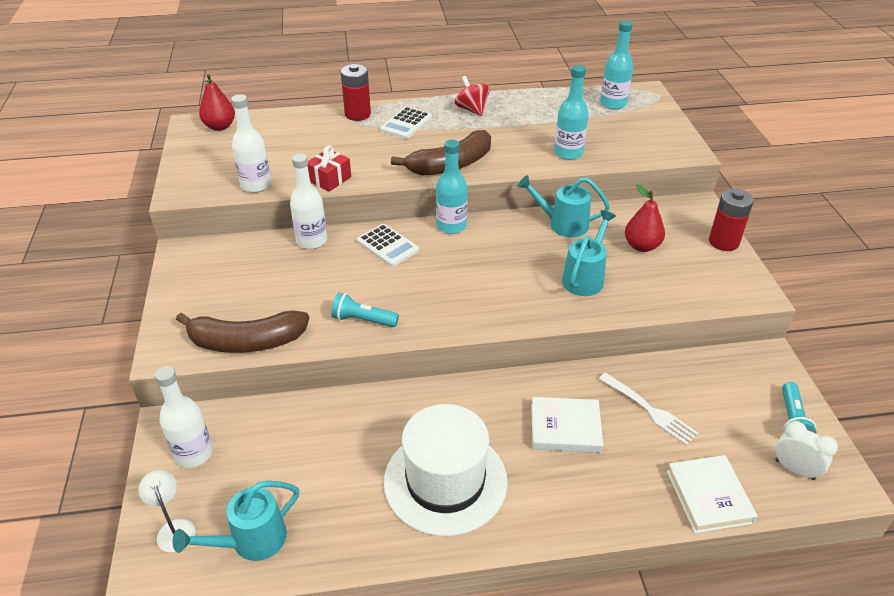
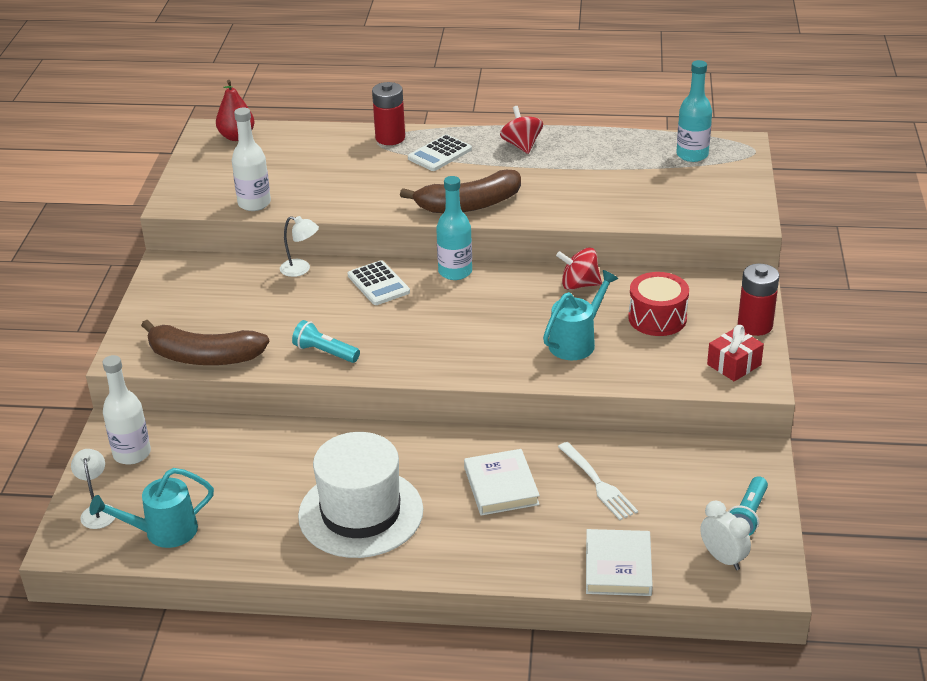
camera: 15 degrees right, 5 degrees down
white bottle [290,154,327,249] -> white lamp [280,216,319,277]
red gift [308,145,351,192] -> red gift moved to [707,325,764,381]
turquoise watering can [517,175,610,238] -> red spinning top [556,247,602,290]
white book [531,397,603,453] -> white book turned 60 degrees clockwise [464,449,540,516]
turquoise bottle [554,65,589,160] -> none
red pear [625,184,665,252] -> red drum [628,272,689,336]

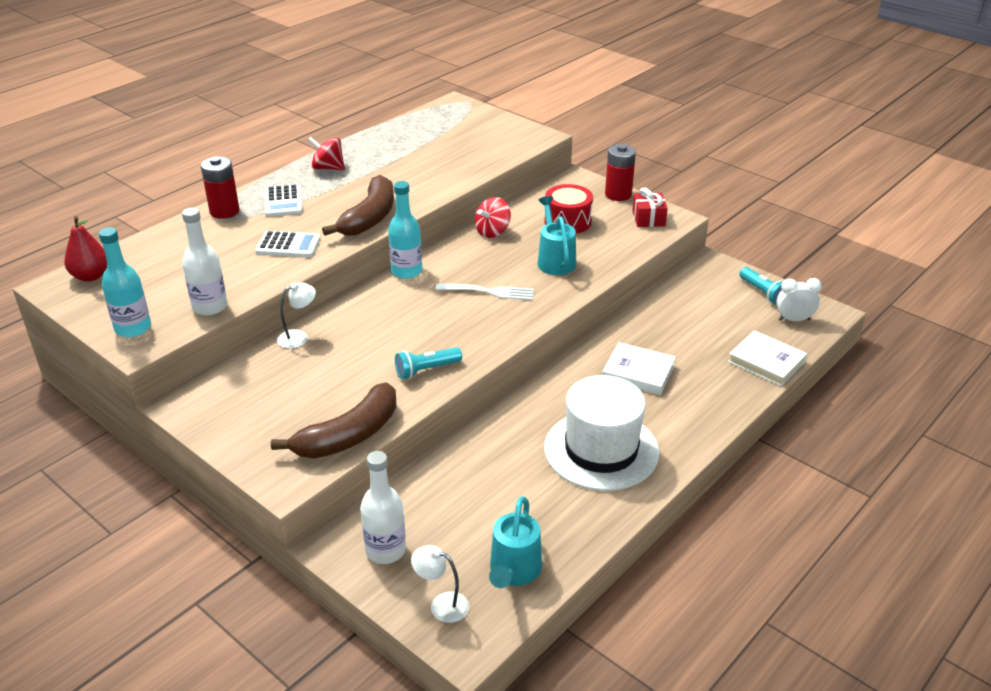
camera: 55 degrees left, 0 degrees up
white calculator [348,260,410,305] -> white calculator moved to [255,231,321,257]
white fork [558,442,638,520] -> white fork moved to [435,284,534,300]
turquoise bottle [676,60,712,162] -> turquoise bottle moved to [99,227,151,337]

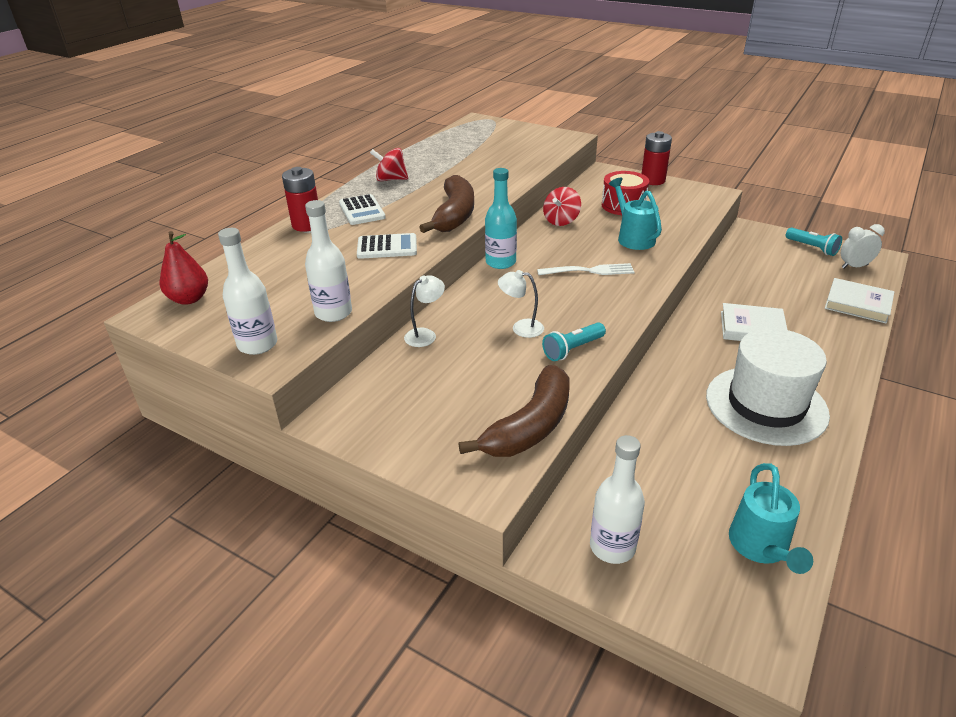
camera: 10 degrees left, 0 degrees up
turquoise bottle [99,227,151,337] -> white bottle [218,228,277,355]
white lamp [411,545,469,623] -> white lamp moved to [498,270,544,338]
red gift [632,187,668,227] -> none

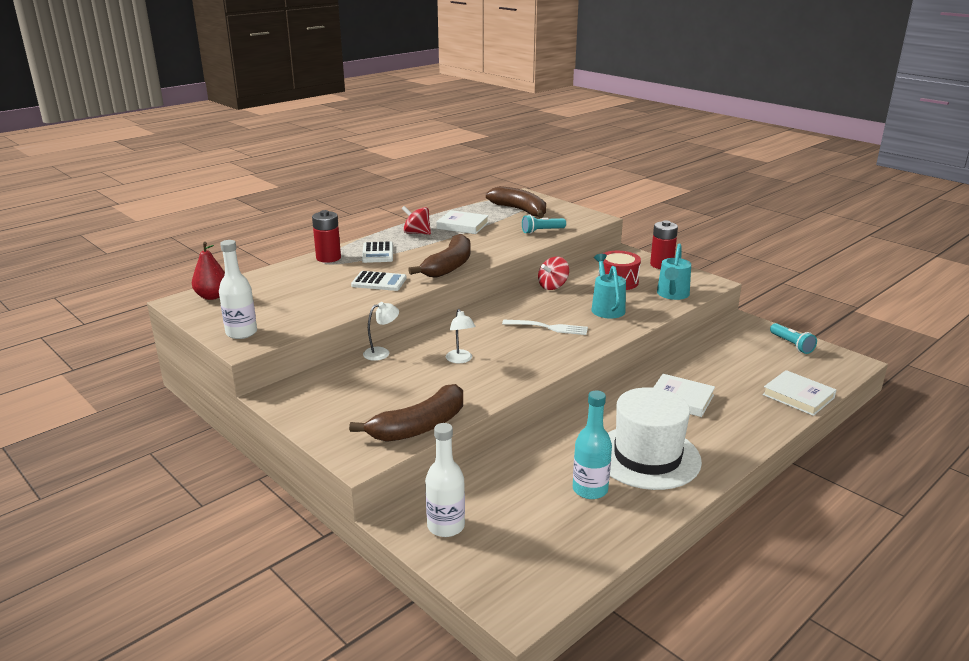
camera: 15 degrees right, 10 degrees down
white bottle [305,200,352,322] -> none
turquoise bottle [485,168,517,269] -> turquoise bottle moved to [573,390,612,499]
white lamp [498,270,544,338] -> white lamp turned 135 degrees counterclockwise [446,309,476,363]
turquoise flashlight [542,322,606,361] -> turquoise flashlight moved to [522,215,566,234]
turquoise watering can [729,463,813,574] -> turquoise watering can moved to [657,243,691,300]
white clock [841,224,885,268] -> none
none -> white book [437,210,489,234]
none -> brown banana [486,186,546,218]

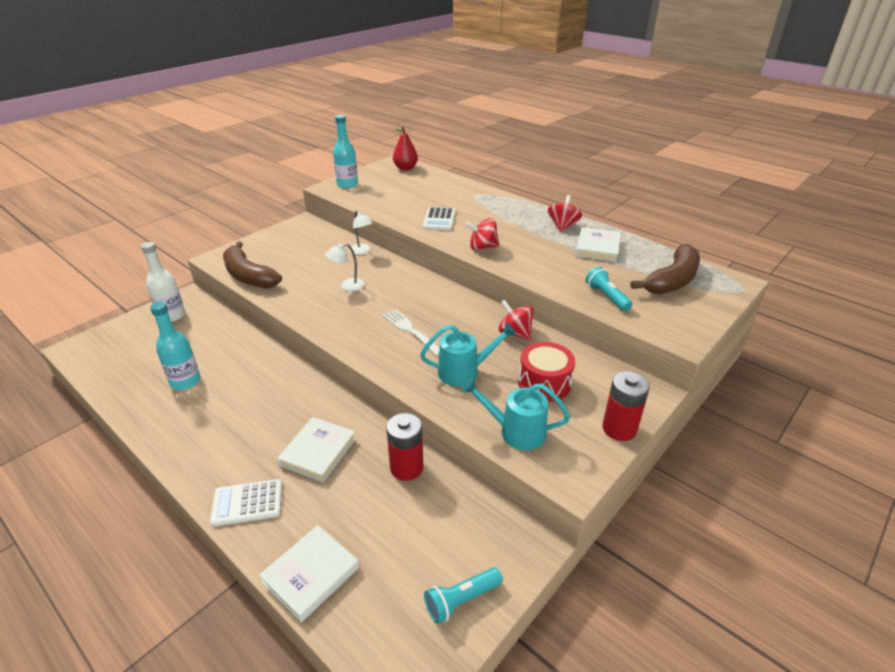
camera: 85 degrees right, 10 degrees up
white bottle [219,240,257,339] -> turquoise bottle [333,115,358,188]
red battery [312,210,341,263] -> red battery moved to [386,413,423,481]
white calculator [362,241,393,263] -> white calculator moved to [210,479,282,526]
brown banana [408,234,471,278] -> red spinning top [466,218,500,251]
white fork [502,320,588,335] -> white fork turned 135 degrees clockwise [382,309,440,356]
white hat [608,387,702,490] -> none

